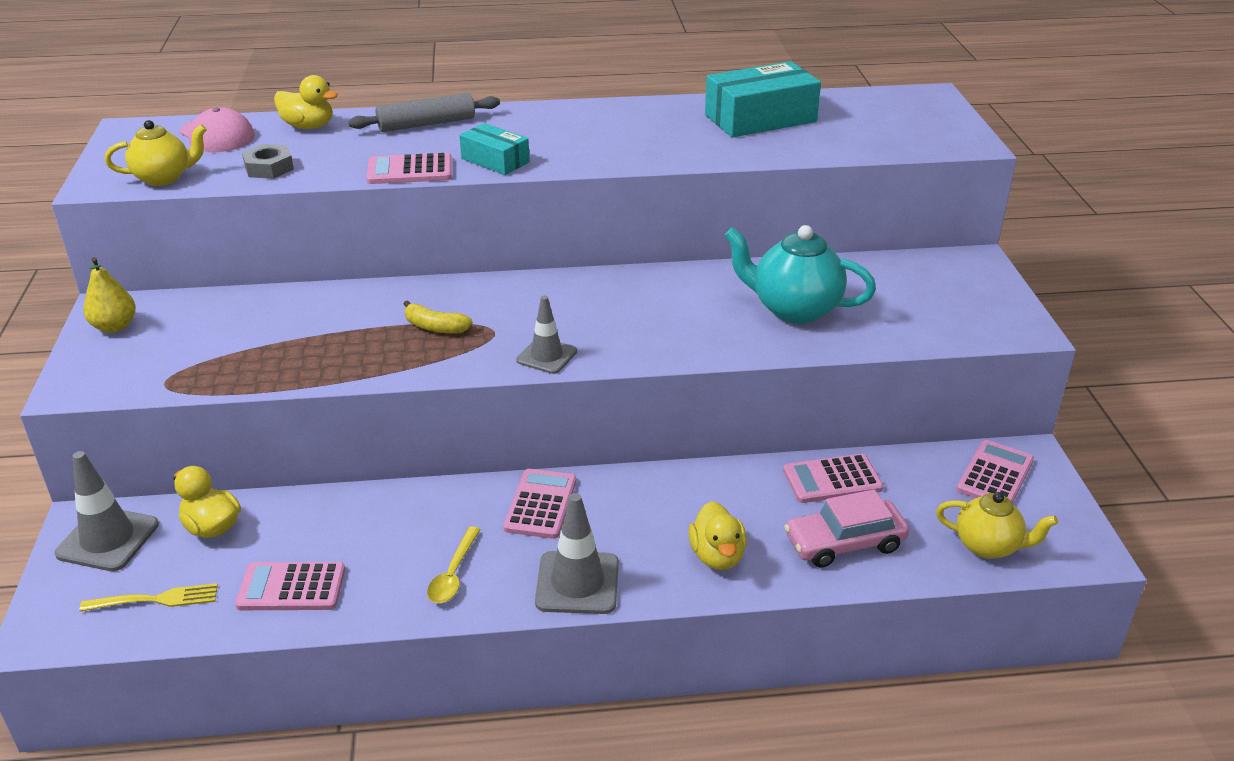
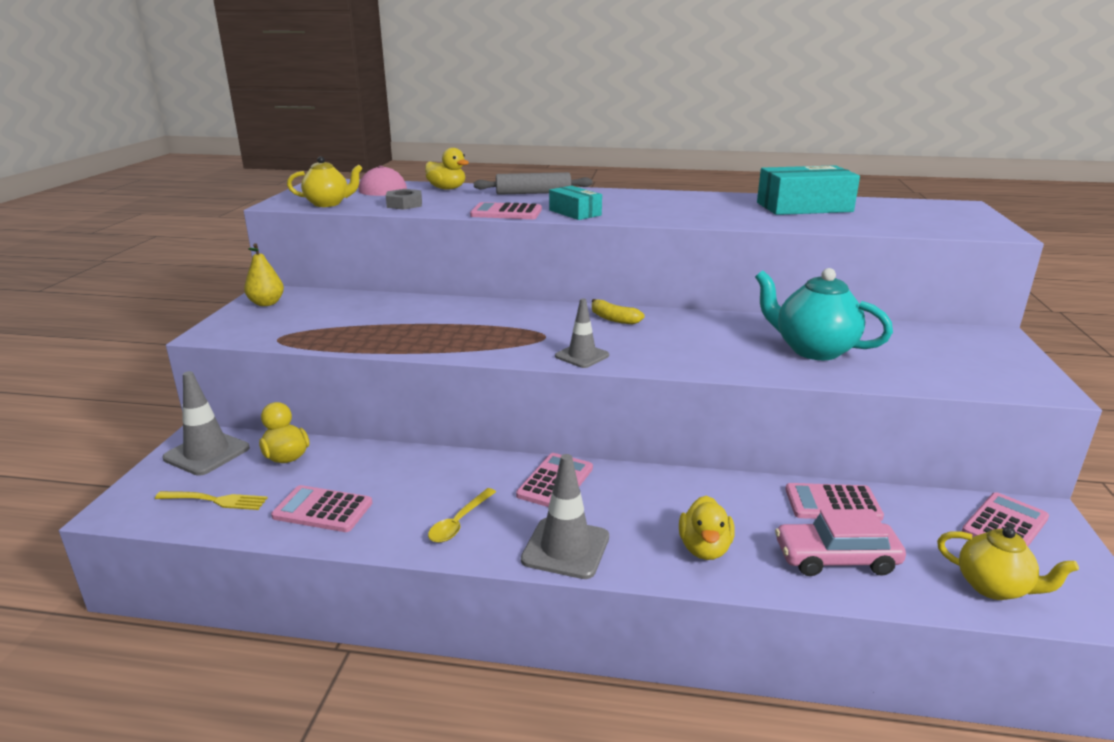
camera: 15 degrees right, 10 degrees down
yellow banana [404,300,473,334] -> yellow banana moved to [592,299,644,324]

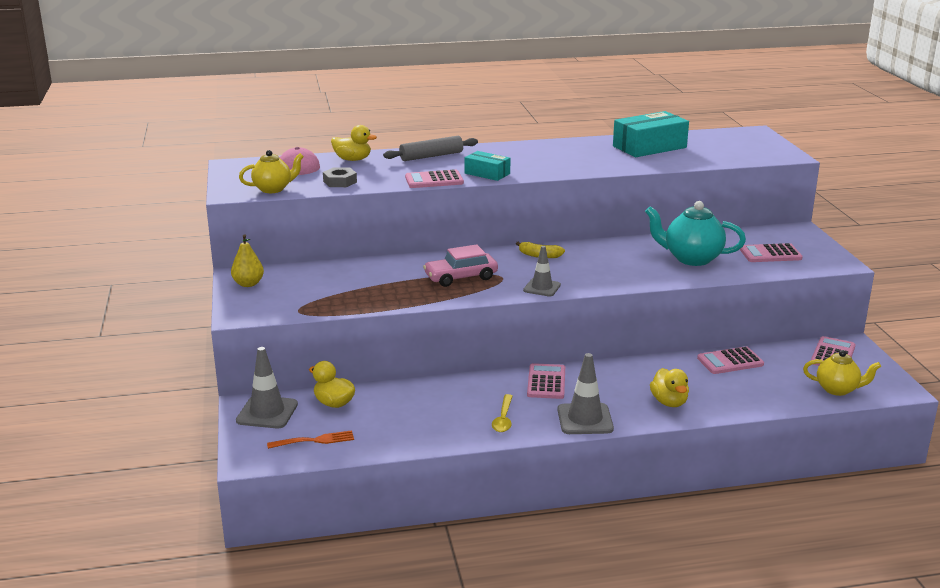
camera: 20 degrees left, 0 degrees up
yellow fork [155,491,268,510] -> orange fork [267,430,354,449]
pink calculator [271,485,372,532] -> pink calculator moved to [740,243,803,262]
pink car [775,509,906,576] -> pink car moved to [423,244,498,287]

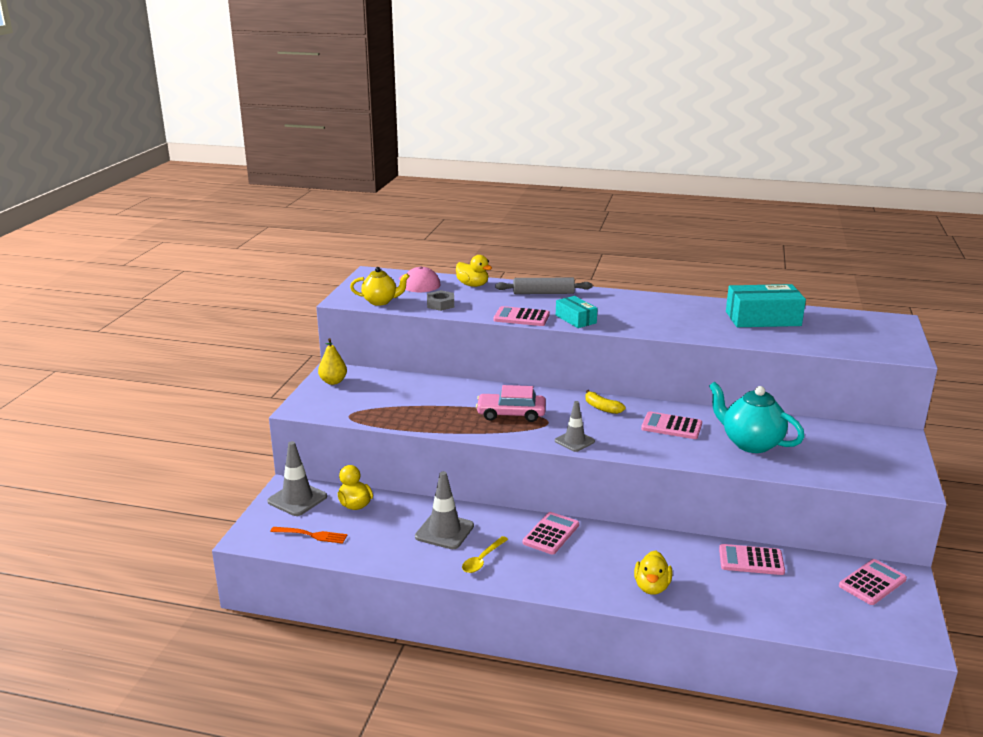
camera: 25 degrees right, 0 degrees up
grey traffic cone [557,353,614,434] -> grey traffic cone moved to [415,471,474,549]
pink calculator [740,243,803,262] -> pink calculator moved to [641,412,702,439]
yellow teapot [803,350,881,396] -> none

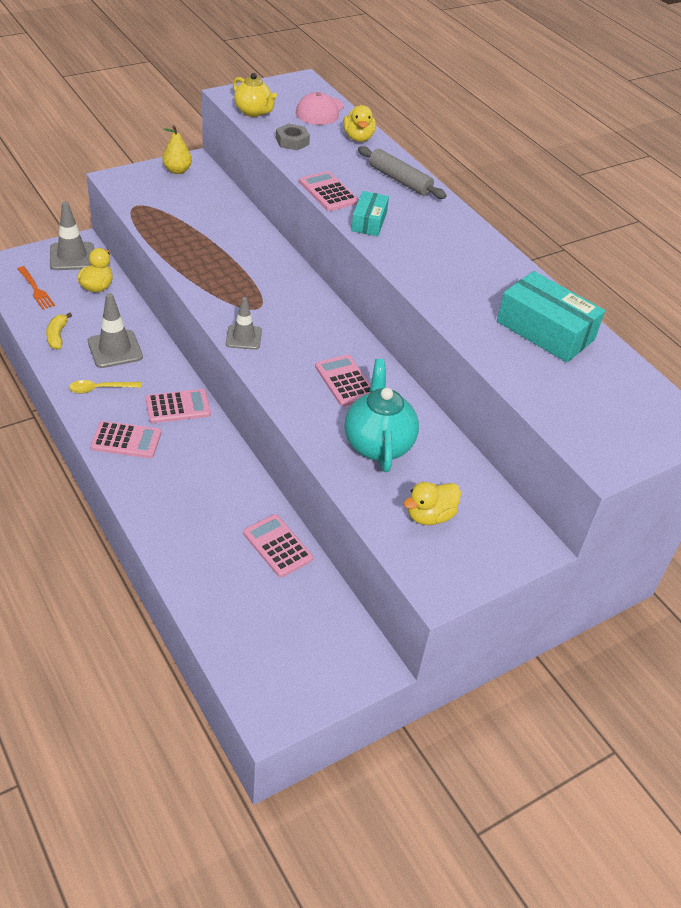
camera: 40 degrees right, 20 degrees up
pink car [476,385,546,422] -> none
yellow banana [585,390,625,414] -> yellow banana moved to [46,312,72,349]
yellow duck [634,550,673,595] -> yellow duck moved to [404,482,461,525]
pink calculator [839,559,907,605] -> pink calculator moved to [90,421,161,458]

